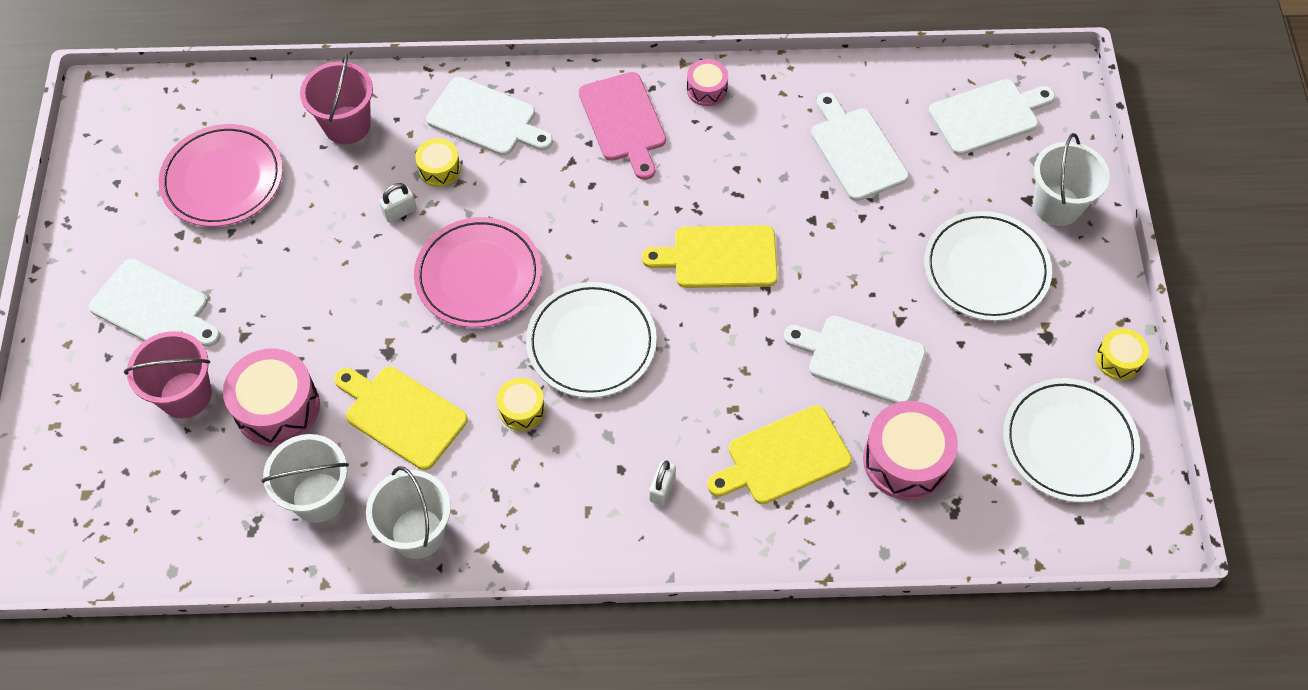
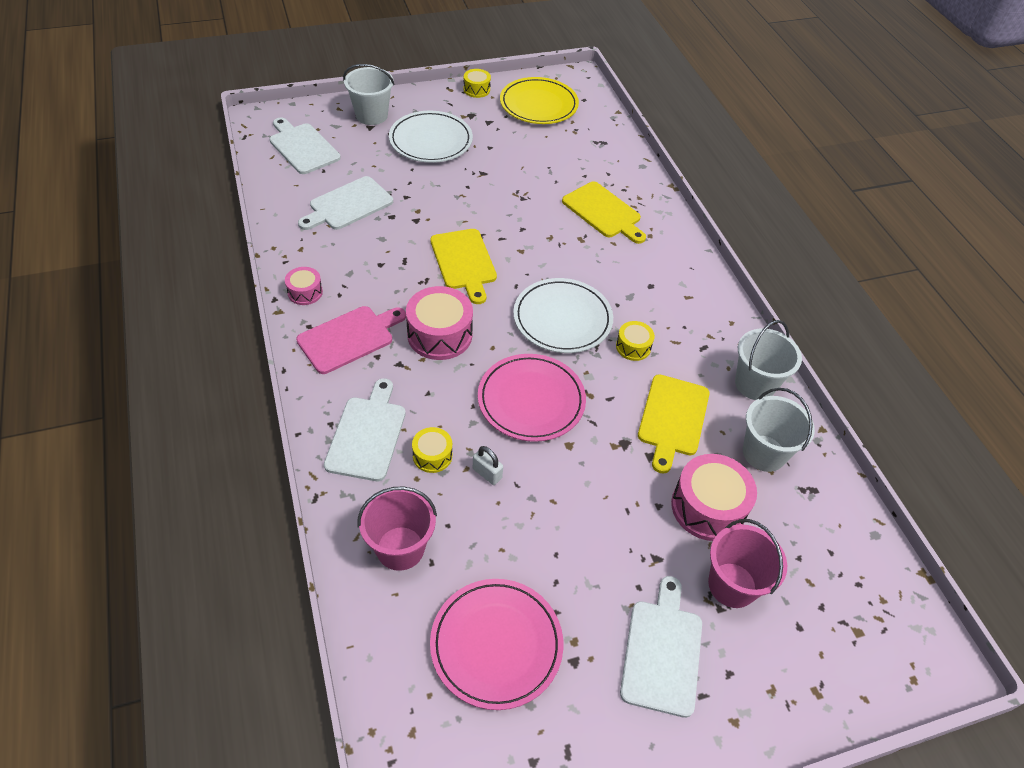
camera: 110 degrees left, 10 degrees down
white padlock [649,460,676,506] -> none
white cutting board [783,316,926,403] -> none
pink drum [863,401,958,500] -> pink drum moved to [406,286,473,360]
white plate [1003,378,1140,503] -> yellow plate [500,77,579,124]

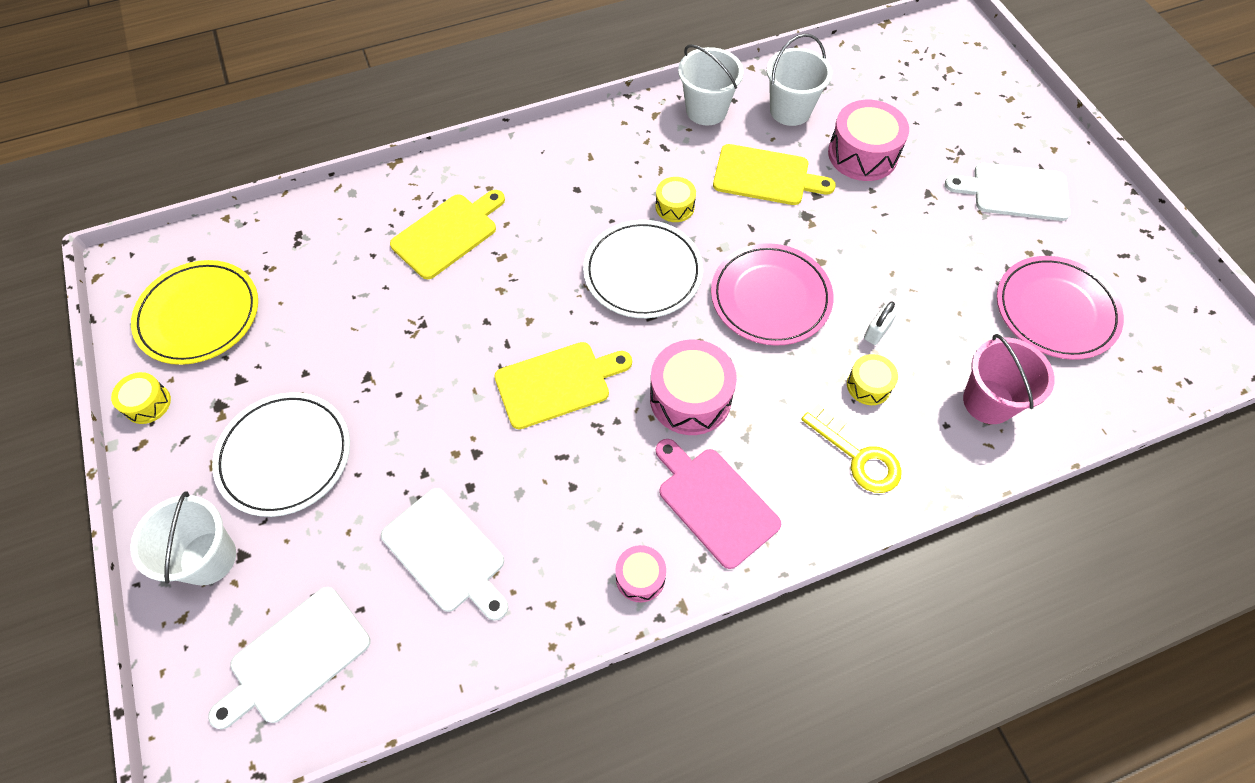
camera: 90 degrees left, 10 degrees up
white cutting board [324,378,406,481] -> yellow key [801,404,902,493]
pink bucket [708,519,787,608] -> none

